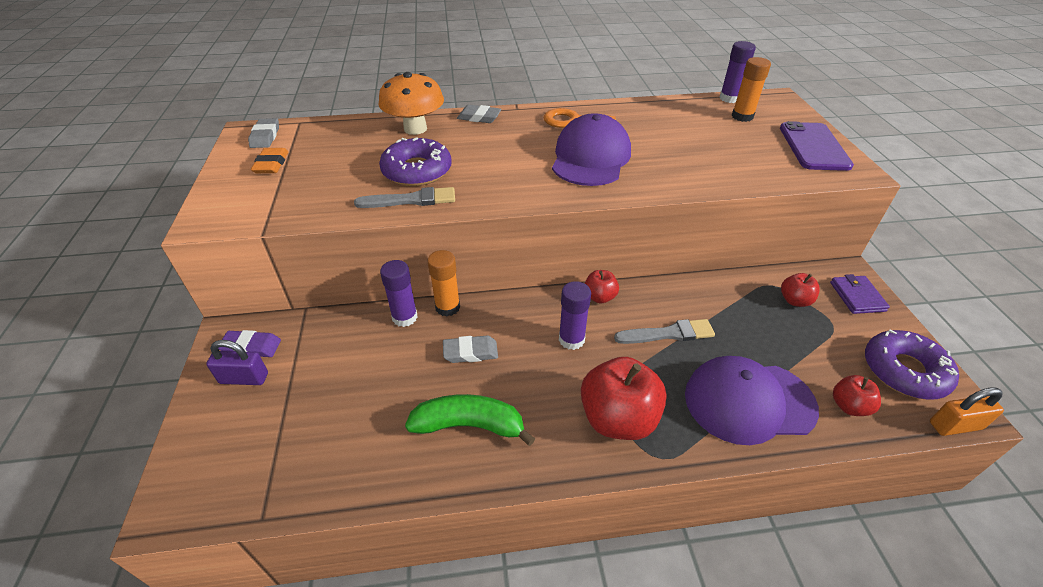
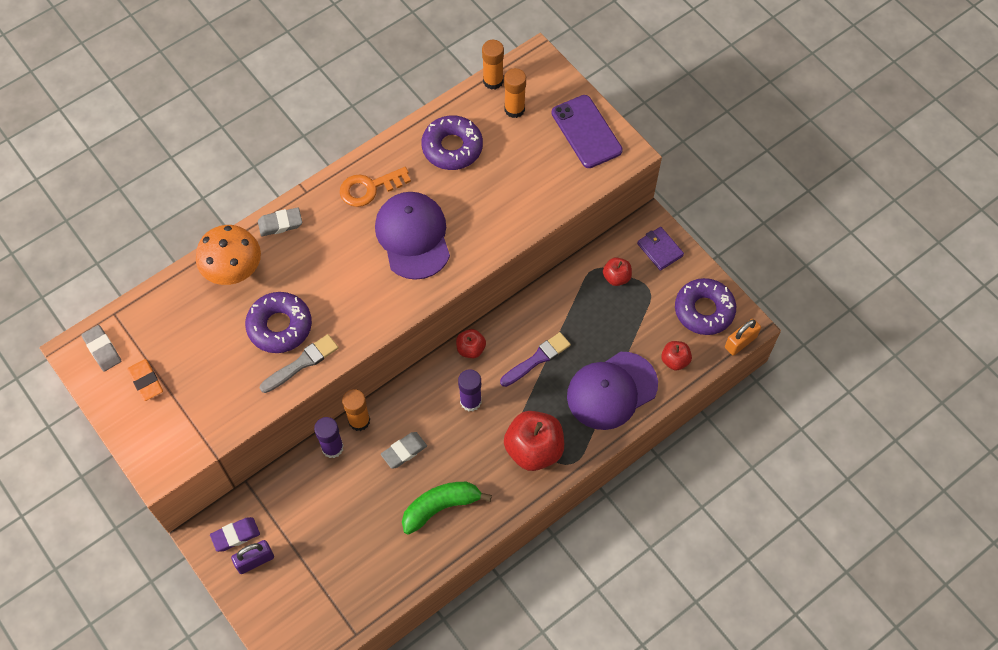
camera: 30 degrees left, 20 degrees up
grey brush [614,319,715,344] -> purple brush [500,332,571,387]
purple glue stick [719,41,756,103] -> orange glue stick [482,40,504,90]
none -> purple donut [421,115,483,170]

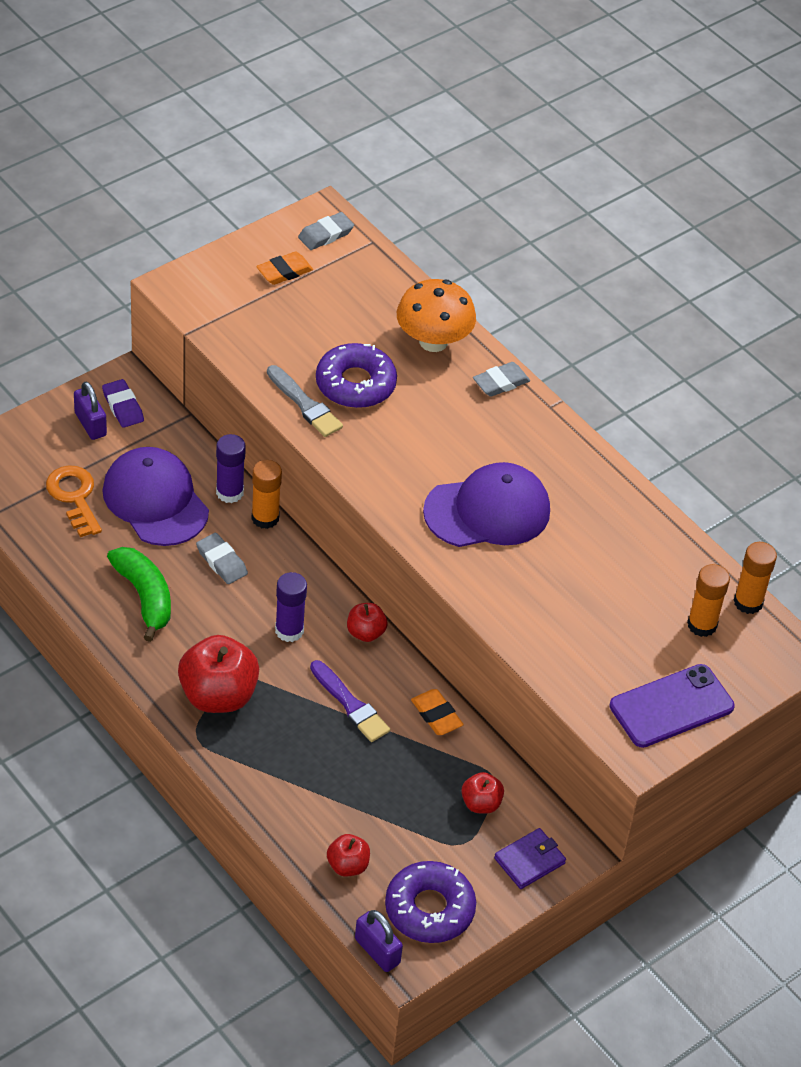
camera: 85 degrees right, 15 degrees down
grey eraser [258,207,302,236] -> grey eraser turned 75 degrees clockwise [473,362,530,397]
orange key [340,167,411,207] -> orange key moved to [46,465,102,537]
purple donut [421,115,483,170] -> none
purple cap [567,352,658,430] -> purple cap moved to [102,447,209,546]
orange padlock [725,319,761,356] -> purple padlock [355,910,403,972]
none -> orange eraser [411,689,464,735]

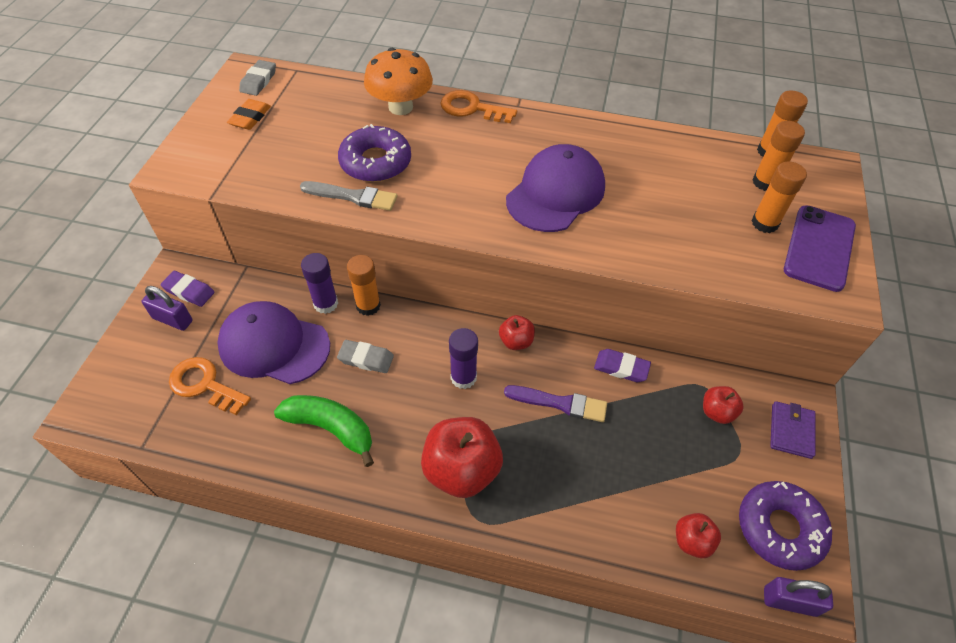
camera: 35 degrees left, 5 degrees up
orange eraser [411,689,464,735] -> purple eraser [594,349,651,382]
grey eraser [473,362,530,397] -> orange key [440,90,517,123]
none -> orange glue stick [751,161,807,233]

